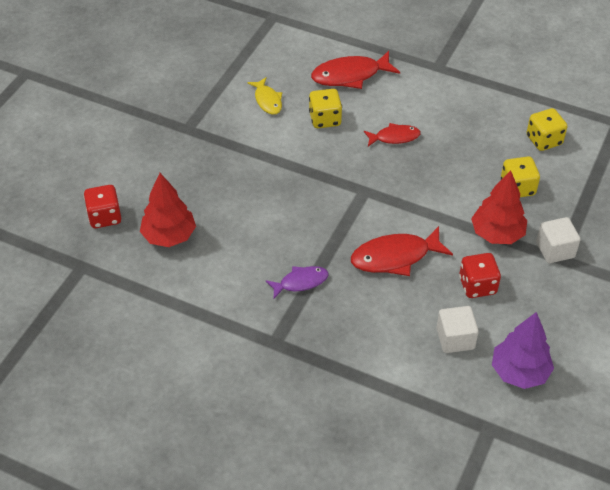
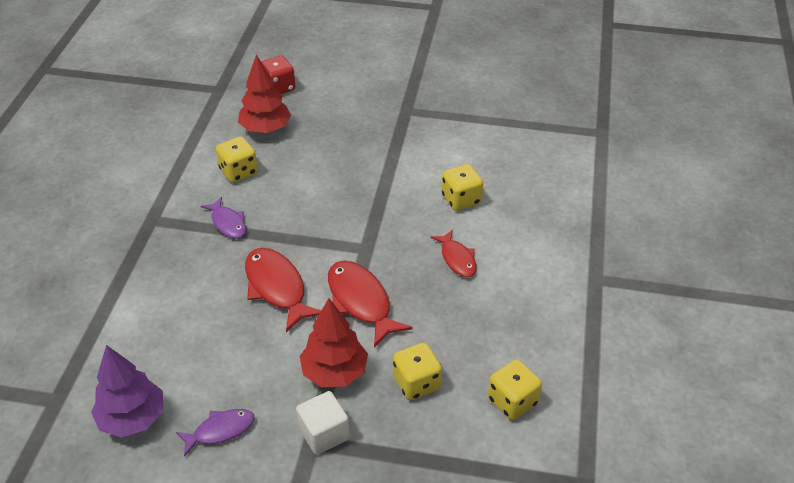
camera: 75 degrees right, 5 degrees down
yellow fish [247,77,282,115] -> none
red fish [311,51,400,89] -> red fish moved to [328,261,413,347]
white cube [436,306,479,353] -> none
red dice [459,253,501,298] -> none
none -> purple fish [176,409,255,457]
none -> yellow dice [216,136,258,183]

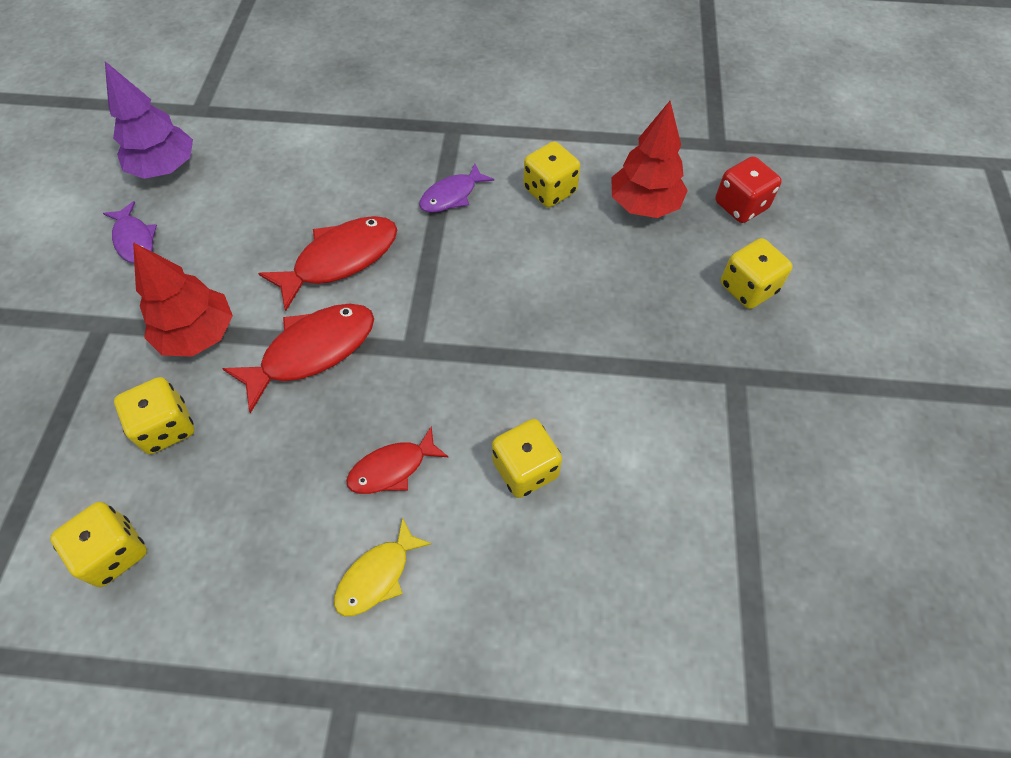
camera: 85 degrees right, 15 degrees up
white cube [296,391,350,455] -> none
none -> yellow fish [334,517,432,616]
none -> yellow dice [721,238,793,309]

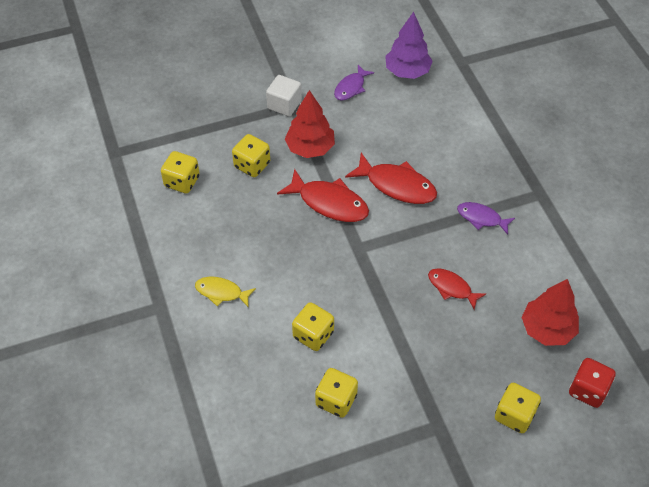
camera: 65 degrees right, 5 degrees down
red fish [346,426,448,494] -> red fish moved to [428,268,486,310]
yellow dice [523,141,580,208] -> yellow dice moved to [315,368,358,418]
none -> white cube [266,75,302,117]

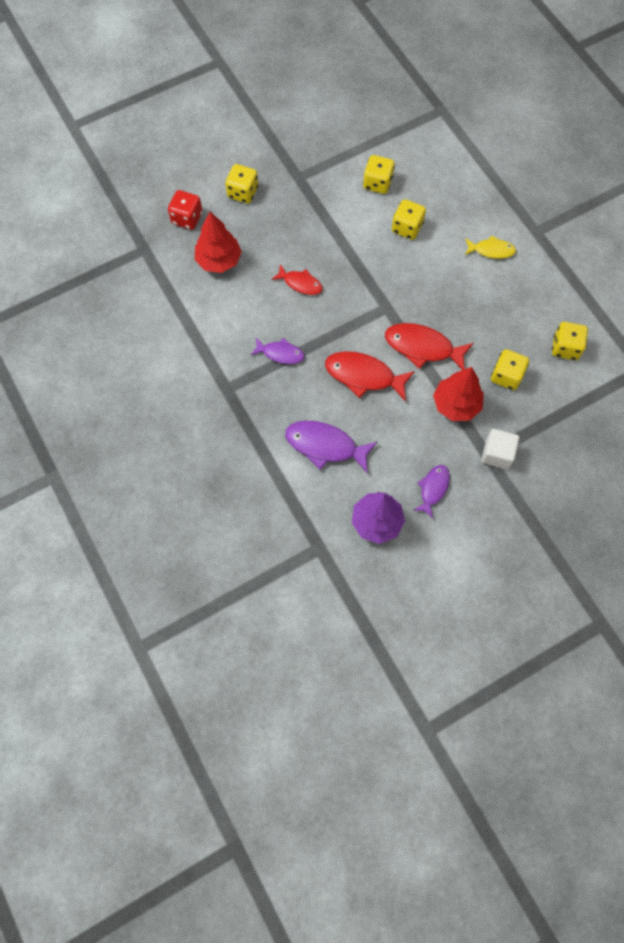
camera: 170 degrees right, 15 degrees up
none -> purple fish [285,421,377,473]

